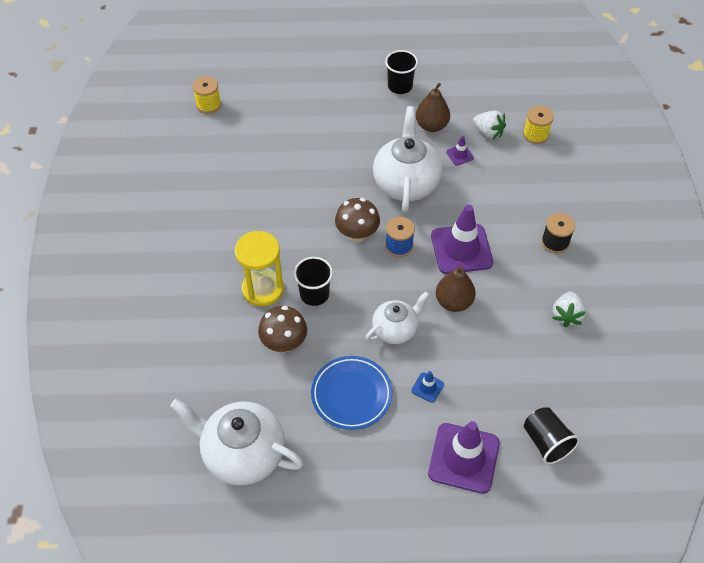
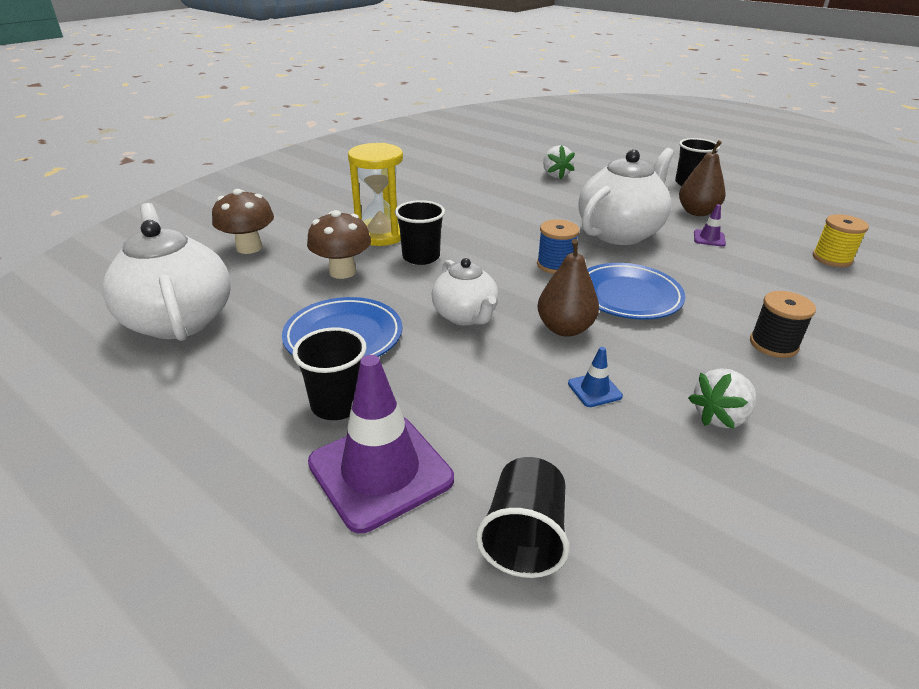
camera: 40 degrees right, 20 degrees down
yellow spool [192,76,221,114] -> none
brown mushroom [335,198,380,243] -> brown mushroom moved to [212,189,274,254]
white teapot [365,292,429,344] -> white teapot turned 60 degrees clockwise [432,258,499,326]
blue traffic cone [411,371,444,403] -> blue traffic cone moved to [568,347,623,407]
purple traffic cone [431,205,493,274] -> blue plate [587,263,686,320]
white strawberry [473,110,506,140] -> white strawberry moved to [543,145,575,179]
none -> black cup [293,327,367,420]

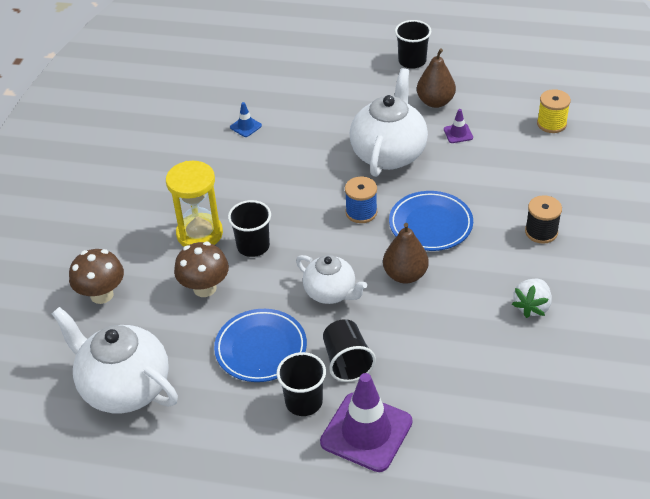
camera: 25 degrees left, 10 degrees up
black cup [476,457,570,578] -> black cup moved to [323,319,376,382]
white strawberry [543,145,575,179] -> none
blue traffic cone [568,347,623,407] -> blue traffic cone moved to [230,102,262,137]

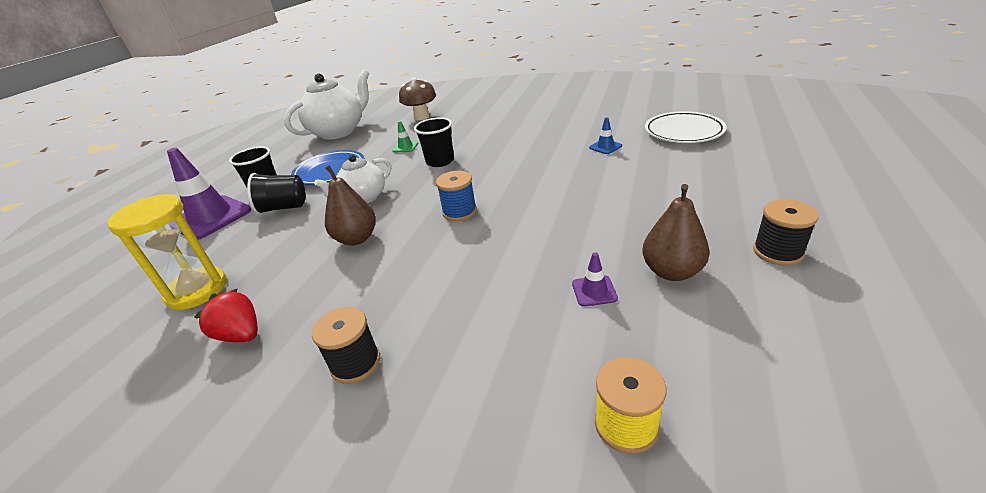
camera: 100 degrees right, 10 degrees down
yellow hourglass [166,161,223,246] -> yellow hourglass moved to [107,194,227,310]
brown mushroom [174,242,229,297] -> green traffic cone [392,121,418,153]
white teapot [350,68,428,177] -> none
blue plate [389,191,473,251] -> none
black cup [395,20,431,69] -> black spool [753,199,819,266]
white strawberry [512,279,552,318] -> red strawberry [194,288,258,342]
none -> white plate [645,111,726,143]

